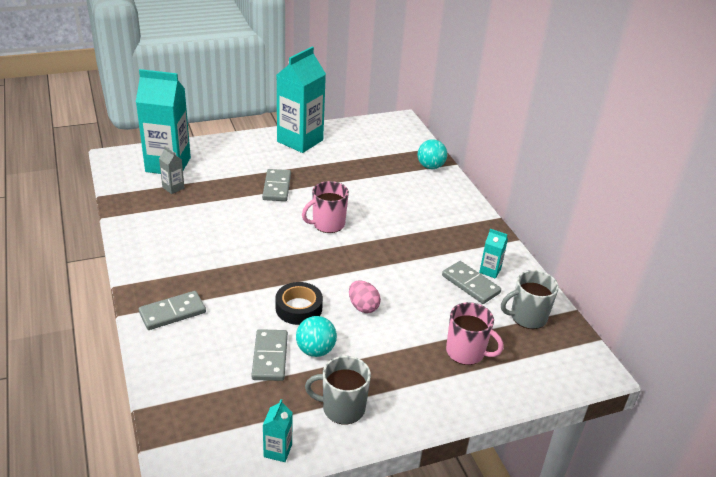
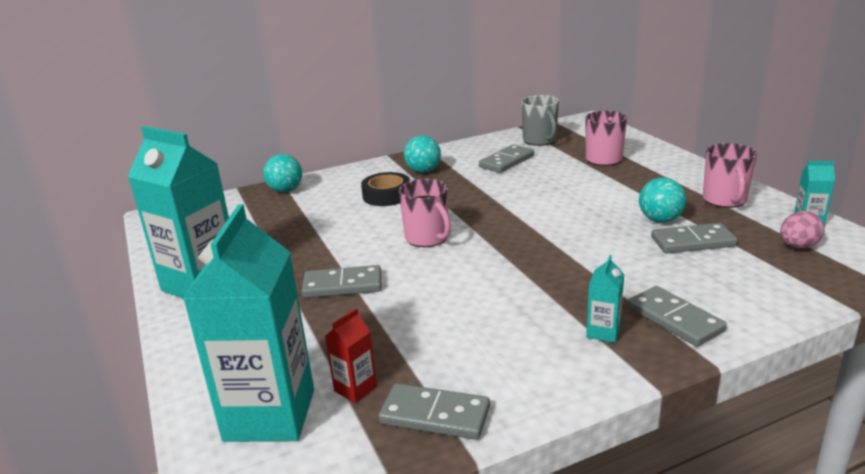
camera: 90 degrees left, 10 degrees down
grey carton [159,146,184,194] -> red carton [325,308,377,403]
black tape [275,282,323,325] -> black tape moved to [361,172,410,206]
grey mug [305,356,371,425] -> pink mug [703,143,757,208]
pink egg [349,280,381,313] -> pink egg moved to [780,211,825,249]
turquoise carton [479,229,508,279] -> turquoise carton moved to [586,255,624,343]
none -> grey domino [378,383,490,440]
none -> turquoise ball [404,136,441,173]

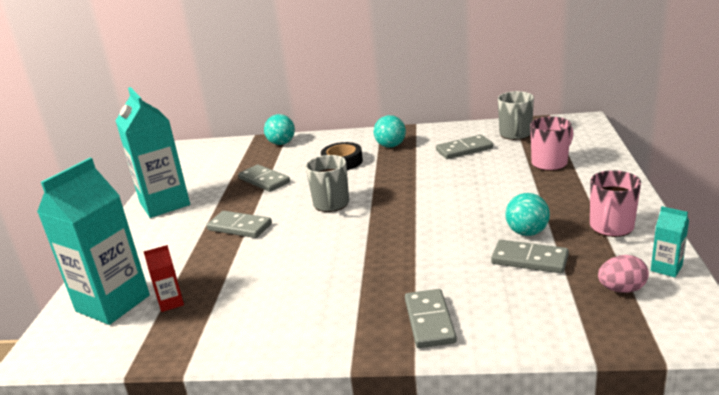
camera: 30 degrees right, 0 degrees up
grey domino [378,383,490,440] -> grey domino moved to [238,164,290,192]
pink mug [399,179,451,247] -> grey mug [306,155,349,212]
turquoise carton [586,255,624,343] -> none

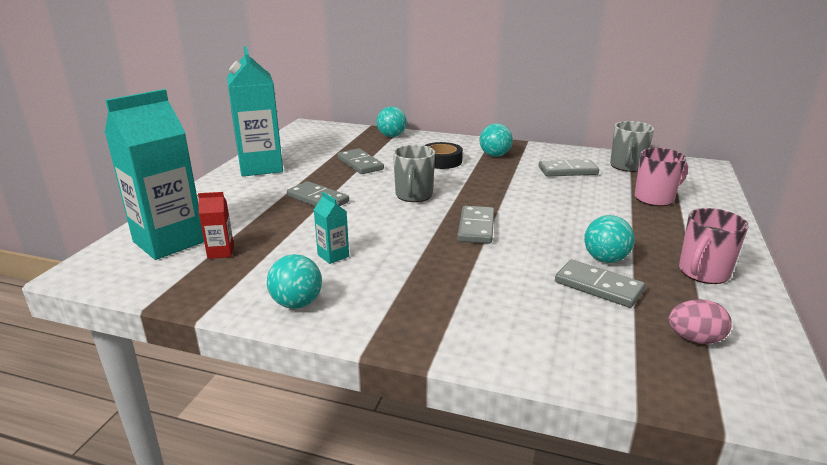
camera: 10 degrees right, 0 degrees up
grey domino [405,289,457,348] -> grey domino moved to [457,206,494,244]
turquoise carton [651,206,689,277] -> turquoise carton moved to [314,192,349,264]
none -> turquoise ball [267,254,322,309]

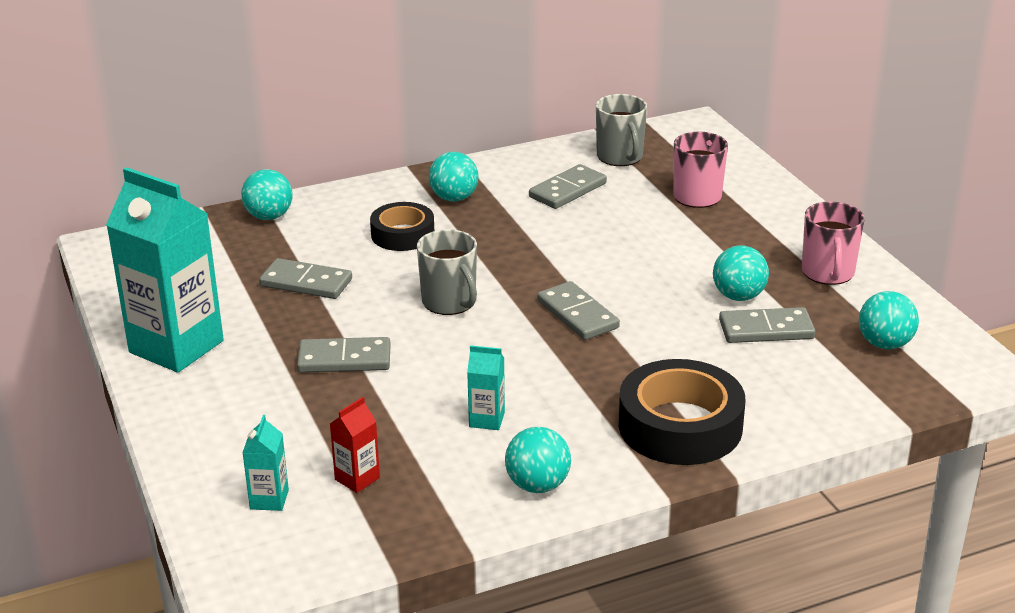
camera: 40 degrees left, 5 degrees up
turquoise carton [105,89,204,260] -> turquoise carton [242,415,289,511], size x0.43
pink egg [669,299,732,344] -> turquoise ball [859,291,919,349]
none -> black tape [619,359,746,465]

